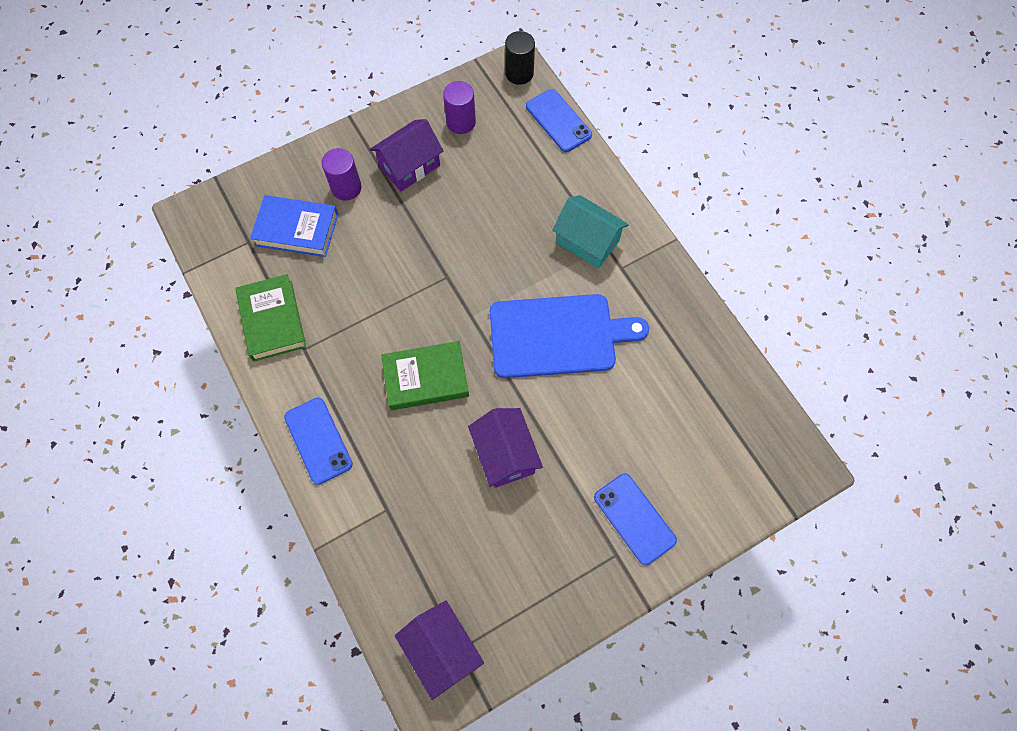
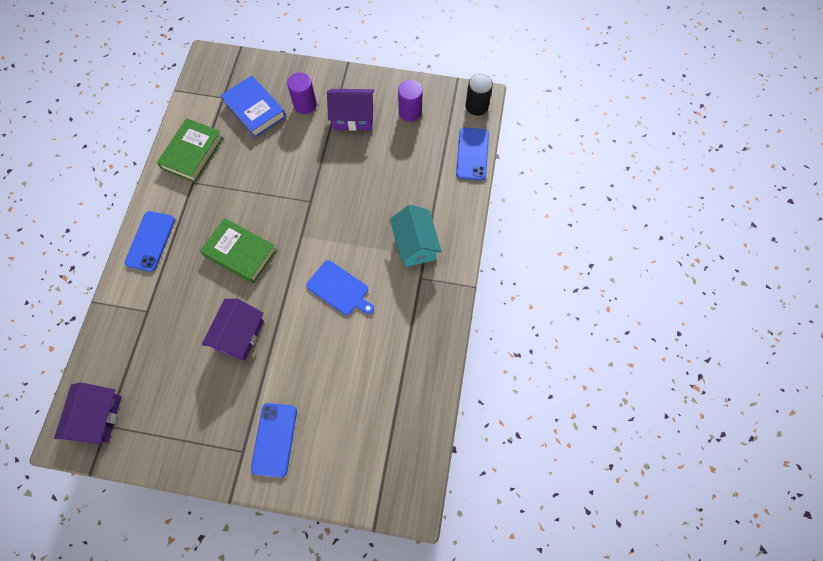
camera: 40 degrees right, 0 degrees up
blue cutting board [490,294,649,378] -> blue cutting board [306,260,374,315], size x0.57

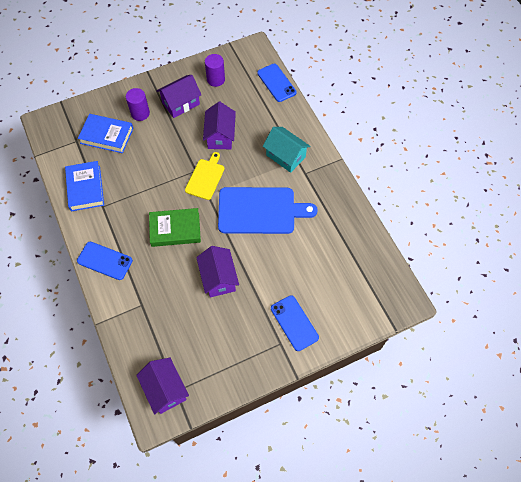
camera: 35 degrees left, 5 degrees down
blue phone [125,211,175,272] -> blue phone turned 45 degrees counterclockwise [77,242,133,280]
green book [157,118,224,182] -> blue book [65,161,104,211]
blue cutting board [306,260,374,315] -> blue cutting board [218,187,318,234], size x1.77
black cylinder [465,74,493,116] -> none
none -> yellow cutting board [185,152,224,200]
none -> purple house [203,102,236,149]

